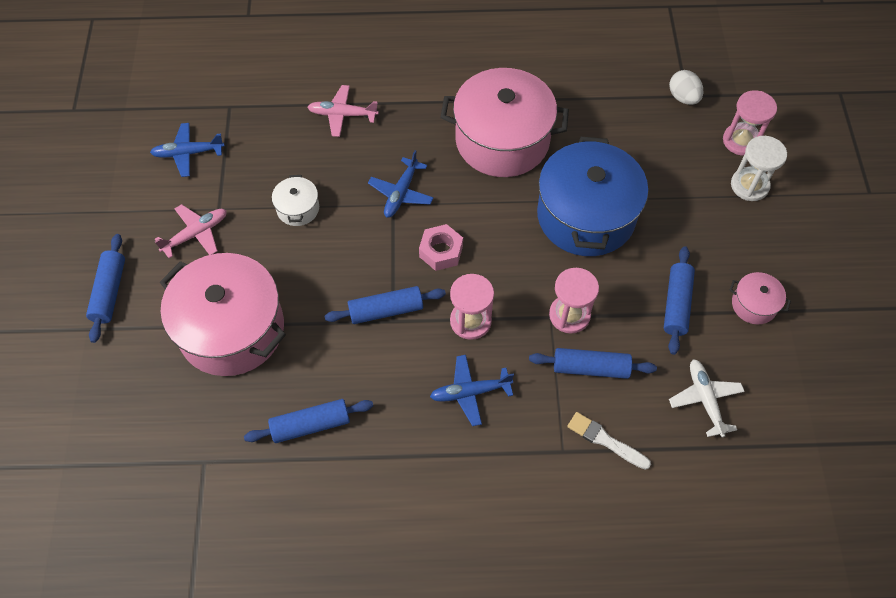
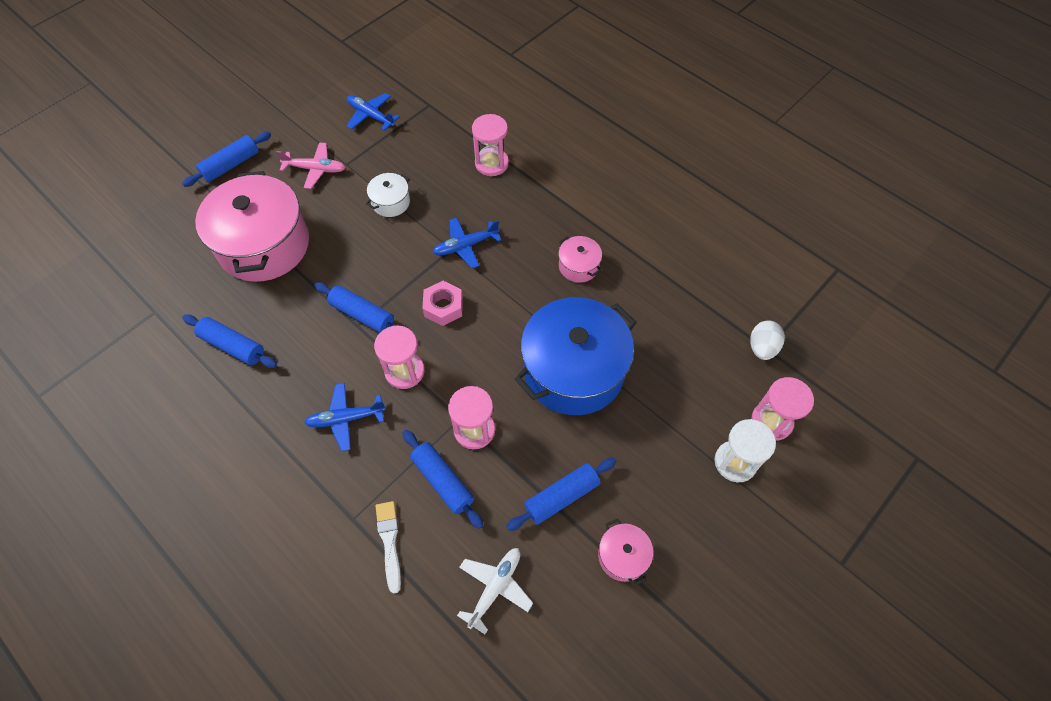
camera: 45 degrees right, 0 degrees up
pink plane [308,85,379,137] -> pink hourglass [472,114,509,176]
blue plane [430,355,514,426] -> blue plane turned 45 degrees counterclockwise [304,383,386,451]
pink pot [440,68,569,177] -> pink pot [558,236,602,283], size x0.44

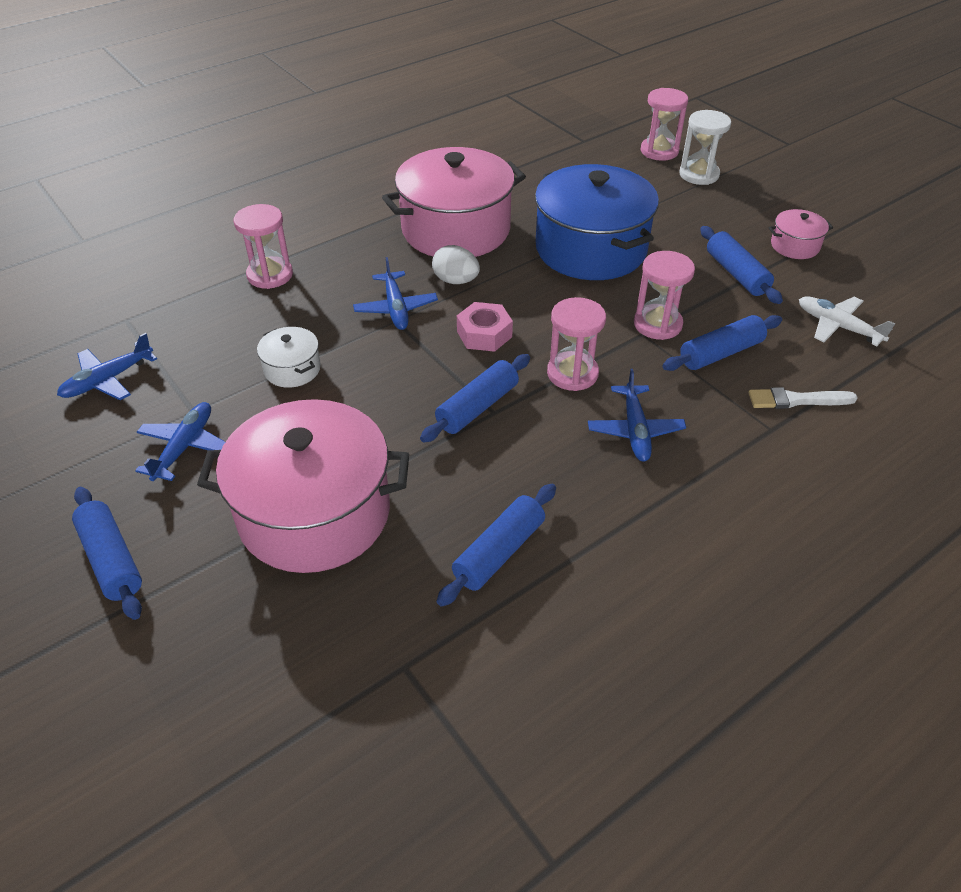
camera: 80 degrees left, 15 degrees down
pink plane [277,142,346,189] -> blue plane [135,402,225,481]
pink pot [558,236,602,283] -> pink pot [382,147,526,257], size x2.29
white egg [750,320,785,360] -> white egg moved to [432,245,480,284]

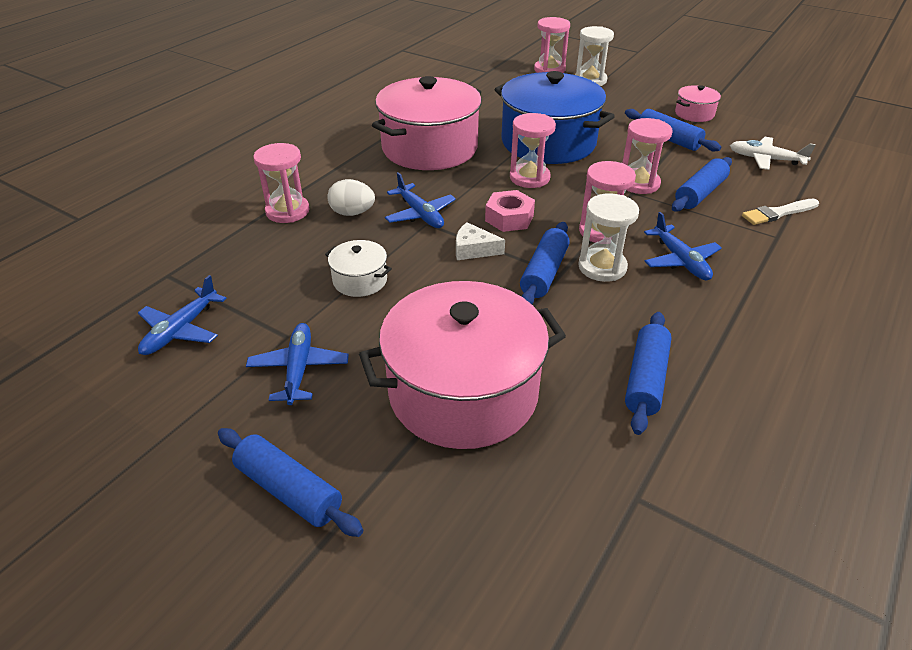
camera: 20 degrees left, 5 degrees down
white egg [432,245,480,284] -> white egg moved to [327,179,375,216]
none -> white cheese [456,222,505,260]
none -> pink hourglass [510,113,556,188]
none -> white hourglass [578,193,639,282]

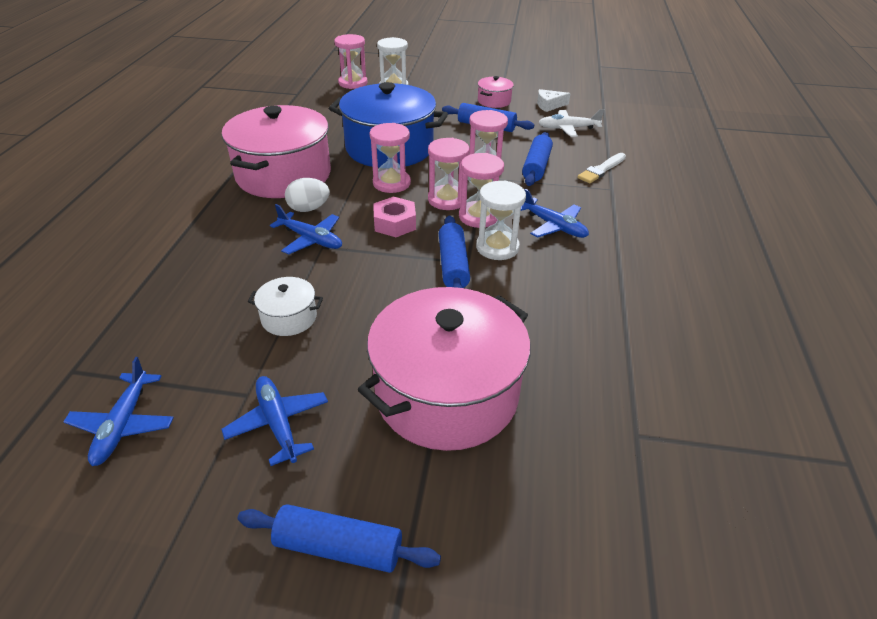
camera: 25 degrees left, 0 degrees up
pink hourglass [253,143,310,223] -> pink hourglass moved to [428,138,470,210]
white egg [327,179,375,216] -> white egg moved to [285,178,330,212]
white cheese [456,222,505,260] -> white cheese moved to [537,89,571,112]
blue rolling pin [625,312,672,435] -> none

